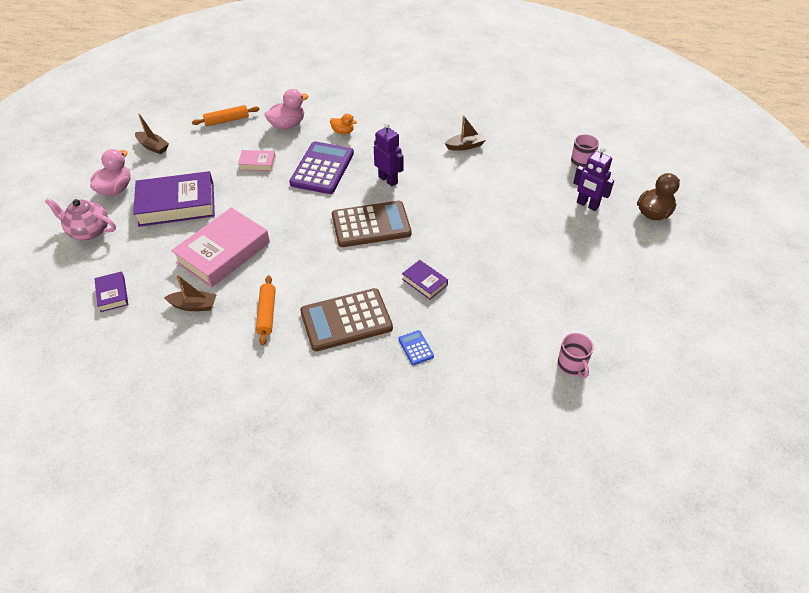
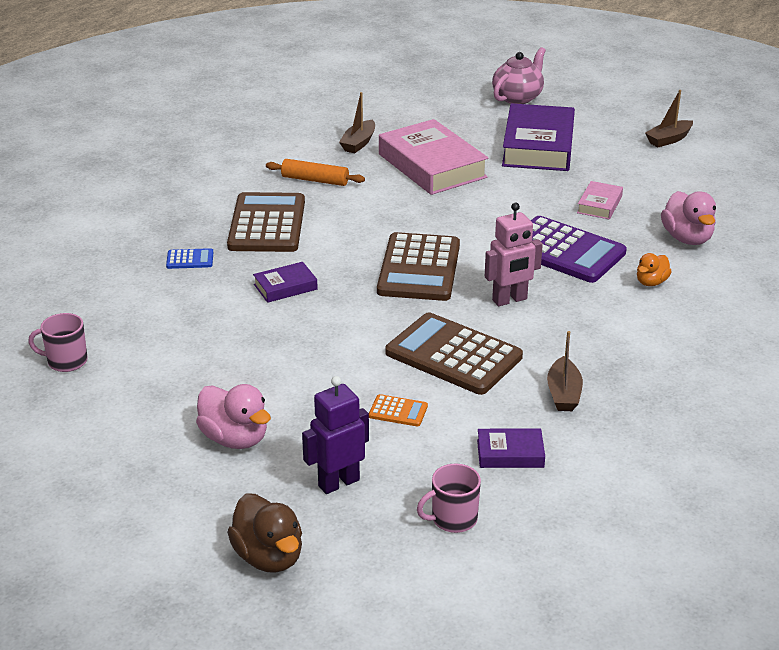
camera: 110 degrees right, 15 degrees down
pink duck [90,149,131,196] -> pink duck moved to [196,384,271,449]
purple book [94,272,128,312] -> purple book moved to [477,428,545,468]
orange rolling pin [192,105,260,126] -> none
purple robot [374,123,404,187] -> pink robot [485,203,543,306]
none -> orange calculator [369,394,428,427]
none -> brown calculator [385,312,523,395]

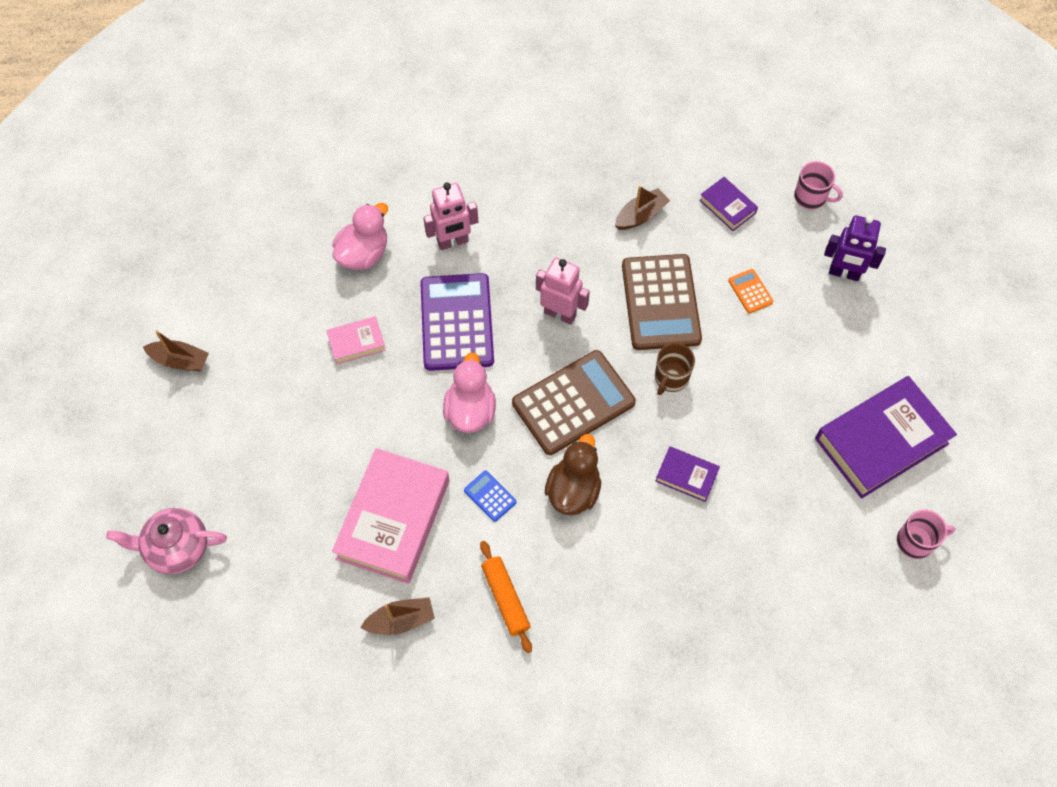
camera: 130 degrees left, 30 degrees up
pink mug [28,313,88,372] -> pink mug turned 60 degrees counterclockwise [897,510,955,559]
blue calculator [166,248,213,269] -> blue calculator moved to [464,471,517,522]
pink duck [196,384,271,449] -> pink duck moved to [443,352,496,433]
brown calculator [227,192,305,252] -> none
brown duck [227,494,302,573] -> brown duck moved to [545,434,601,515]
purple book [502,103,575,171] -> purple book moved to [815,376,957,499]
orange duck [637,253,672,286] -> pink robot [423,183,478,250]
none -> brown mug [655,343,695,395]

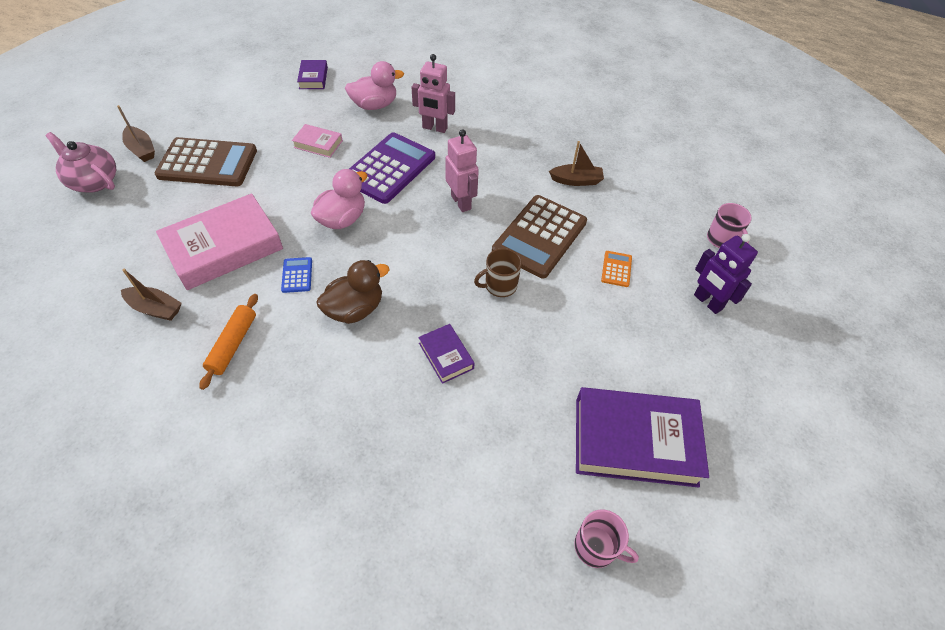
camera: 35 degrees right, 10 degrees down
brown boat [143,330,209,371] -> brown boat moved to [117,105,155,162]
brown calculator [512,350,636,455] -> brown calculator moved to [155,137,257,186]
purple book [699,177,758,231] -> purple book moved to [297,60,328,89]

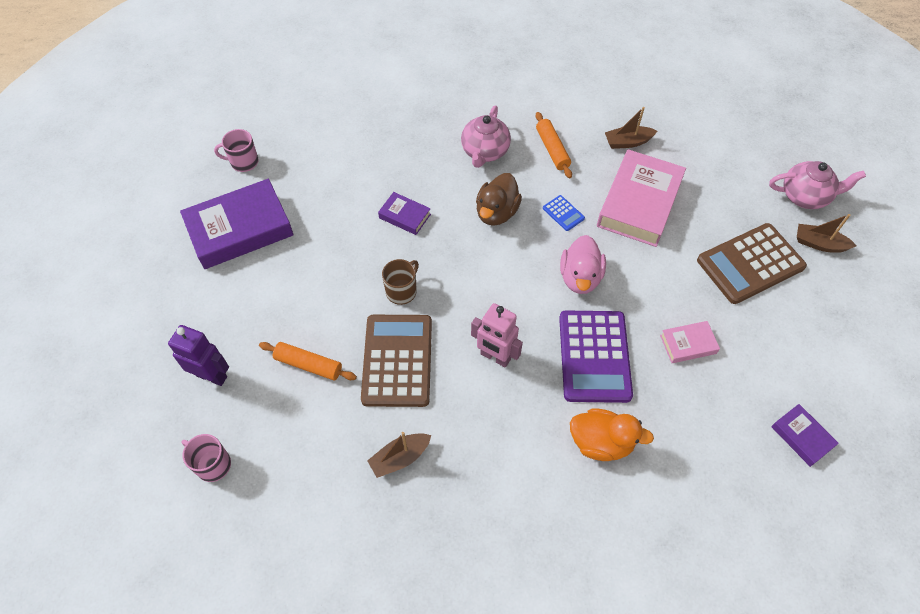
camera: 150 degrees right, 5 degrees up
pink duck [345,61,404,110] -> none
pink robot [412,54,455,133] -> orange duck [570,408,654,461]
orange calculator [601,251,632,287] -> orange rolling pin [259,342,357,380]
none -> pink teapot [461,106,511,168]

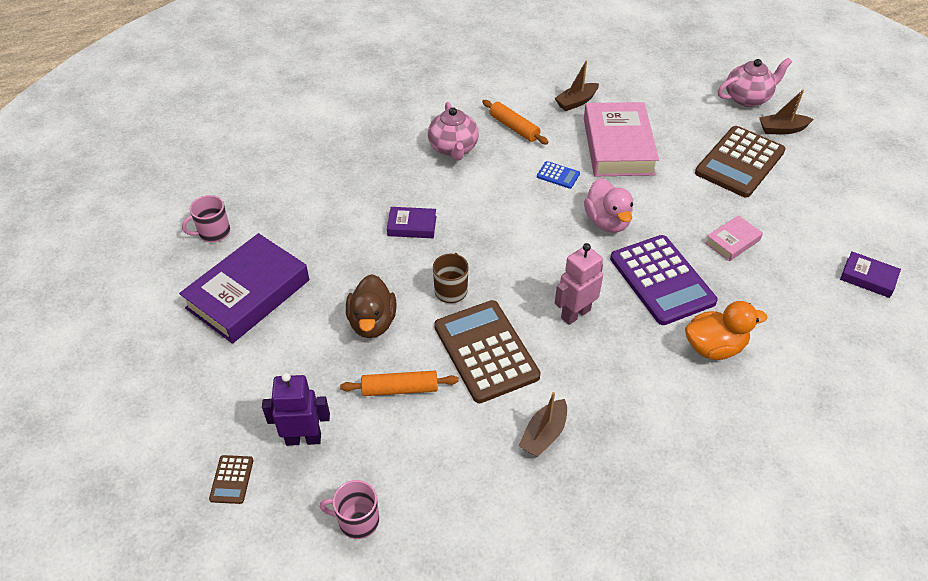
camera: 25 degrees left, 10 degrees down
pink robot [471,303,523,368] -> pink robot turned 135 degrees clockwise [555,243,603,325]
brown duck [476,173,522,226] -> brown duck moved to [346,274,396,338]
none -> brown calculator [209,455,254,504]

